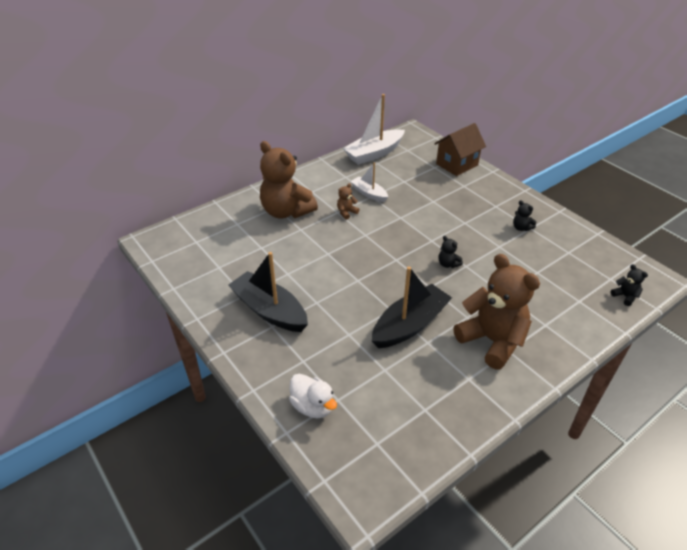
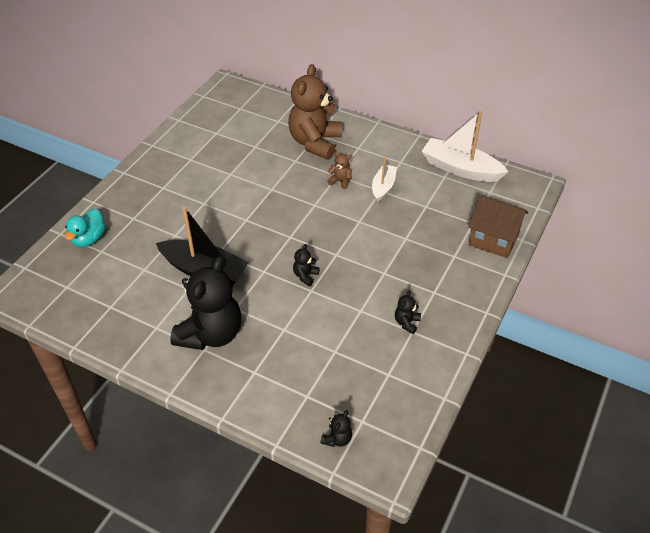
camera: 65 degrees right, 5 degrees up
black boat [228,252,308,332] -> none
white duck [289,374,337,418] -> turquoise duck [65,208,106,247]
brown teddy bear [453,254,540,370] -> black teddy bear [170,256,241,350]

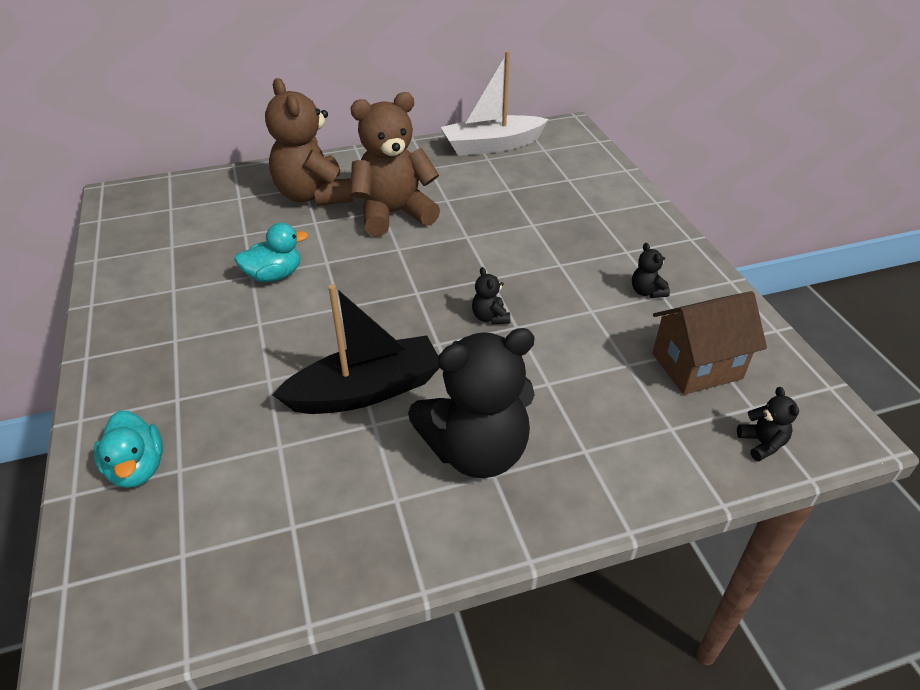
camera: 45 degrees left, 5 degrees down
black teddy bear [170,256,241,350] -> black teddy bear turned 90 degrees clockwise [408,328,535,478]
brown teddy bear [327,152,352,189] -> brown teddy bear [350,92,440,237], size x2.49
white boat [372,157,397,202] -> none
brown house [468,195,528,258] -> brown house moved to [652,291,767,395]
none -> turquoise duck [234,223,308,282]

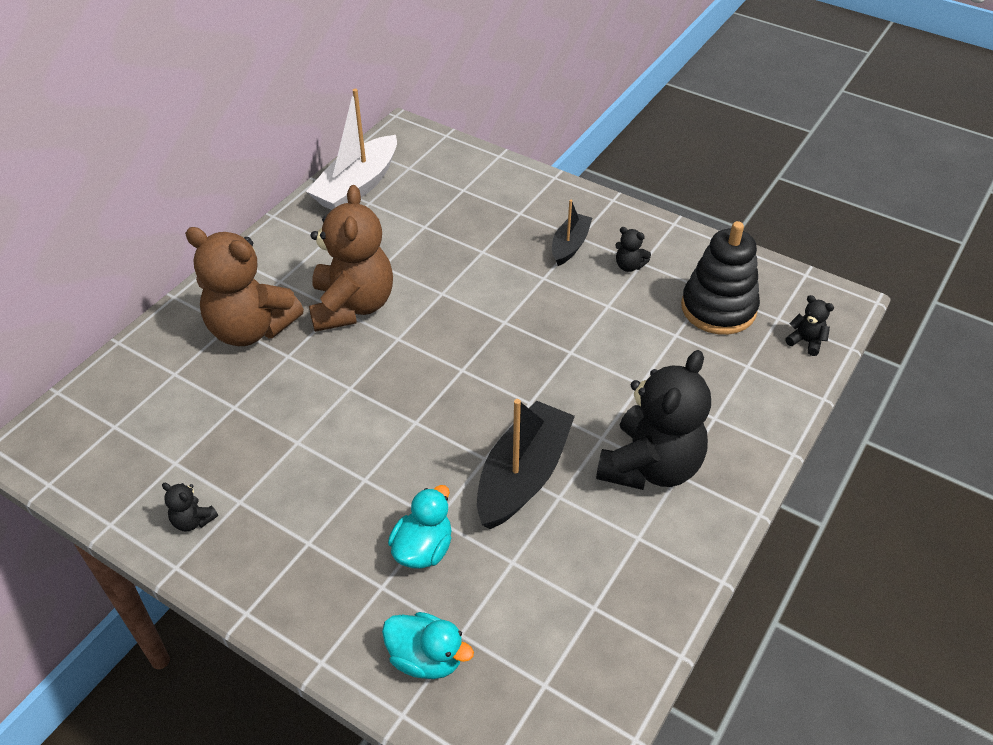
camera: 40 degrees left, 5 degrees up
turquoise duck [234,223,308,282] -> turquoise duck moved to [388,485,451,569]
brown teddy bear [350,92,440,237] -> brown teddy bear turned 150 degrees clockwise [309,185,393,332]
black teddy bear [472,267,510,325] -> black teddy bear moved to [162,483,218,532]
brown house [652,291,767,395] -> black stacking toy [681,221,760,335]
none -> black boat [552,200,592,266]

